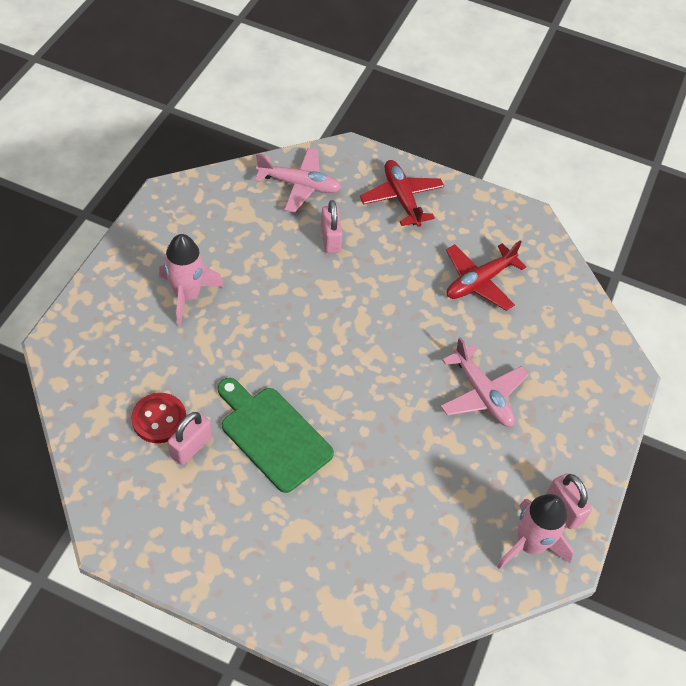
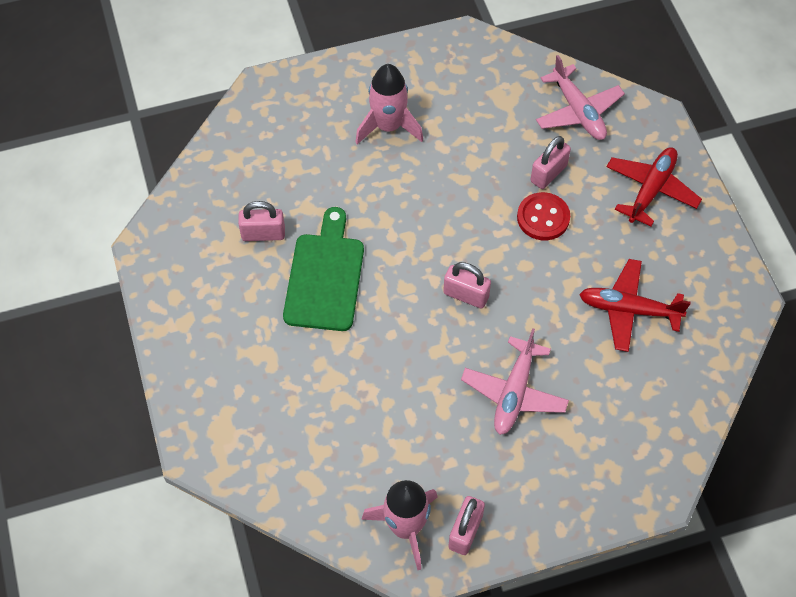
camera: 55 degrees right, 5 degrees up
red button [131,393,186,443] -> red button moved to [517,192,570,240]
none -> pink padlock [443,262,491,309]

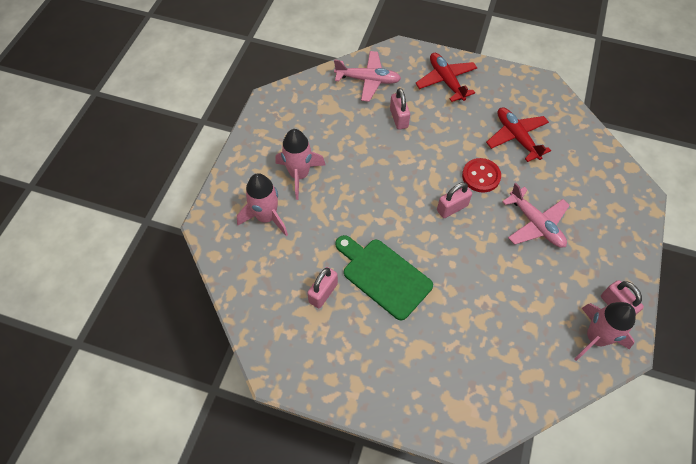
camera: 55 degrees left, 0 degrees up
red button [517,192,570,240] -> red button moved to [462,158,501,193]
red plane [579,259,691,352] -> red plane turned 105 degrees clockwise [486,107,551,162]
none -> pink rocket [237,173,288,236]

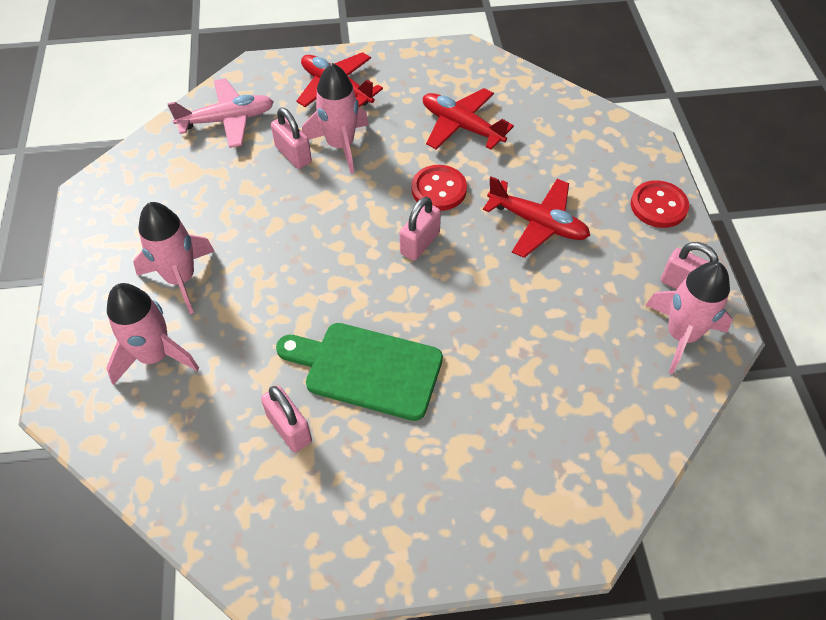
camera: 25 degrees left, 5 degrees down
pink padlock [307,267,338,309] -> pink padlock turned 45 degrees counterclockwise [261,386,312,452]
pink plane [502,183,570,248] -> red plane [483,177,590,258]
none -> pink rocket [302,63,369,174]
none -> red button [631,180,689,228]

